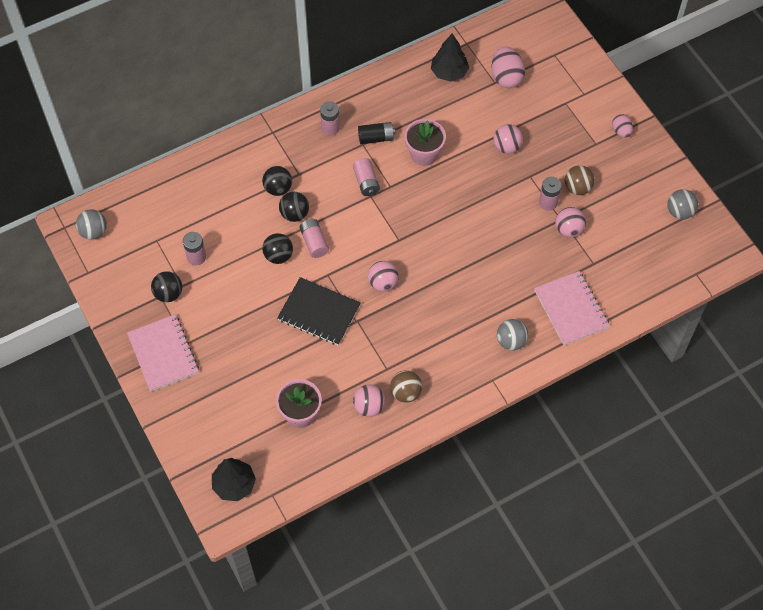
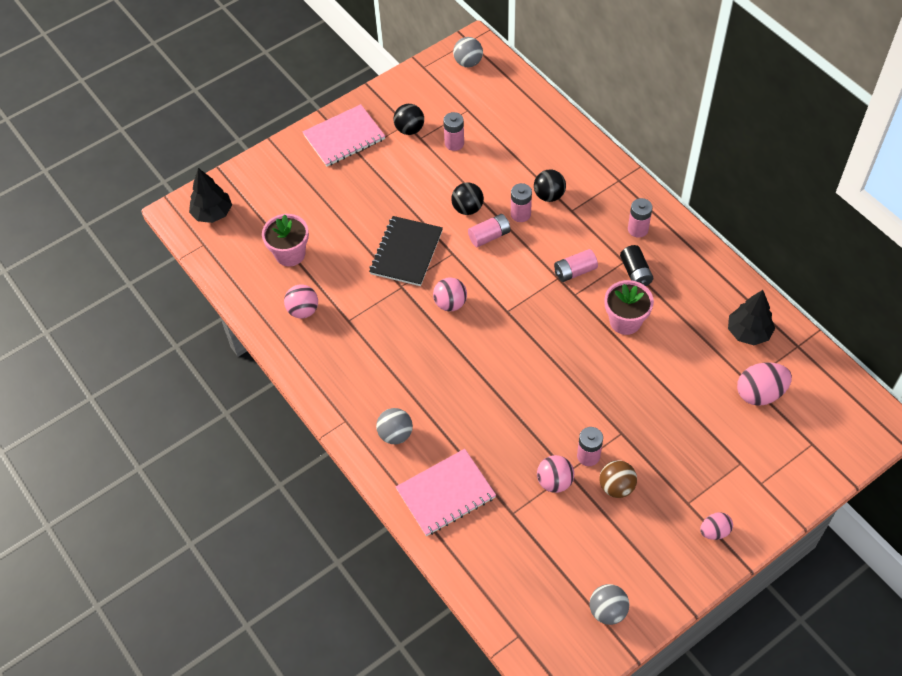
camera: 85 degrees right, 5 degrees down
black ball [279,192,309,222] -> pink battery [511,183,532,222]
brown ball [390,370,422,403] -> none
pink ball [494,124,523,154] -> none

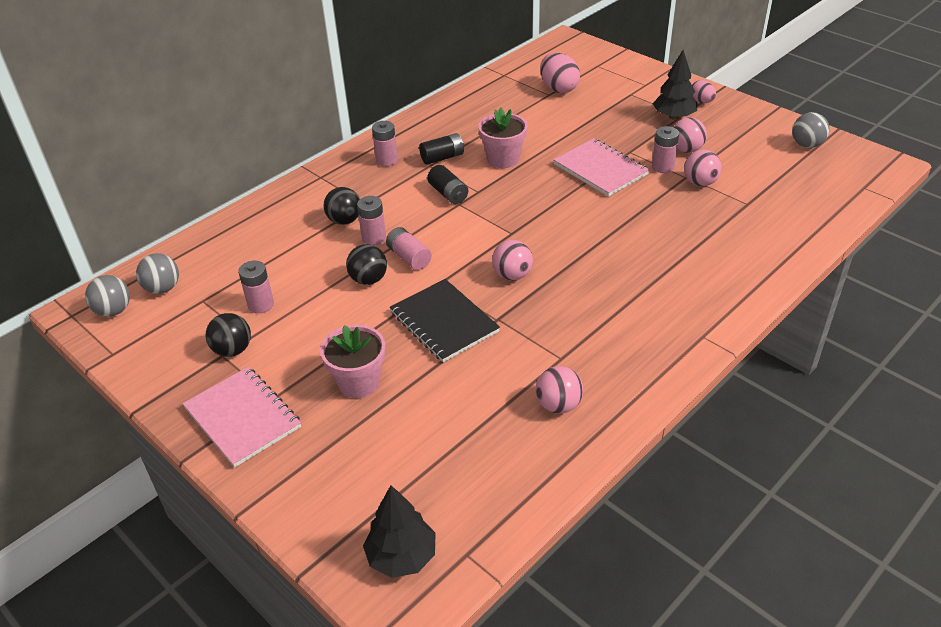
camera: 100 degrees left, 15 degrees down
pink flower pot [262,214,309,267] -> pink flower pot moved to [320,325,386,398]
black notebook [369,216,443,286] -> black notebook turned 45 degrees clockwise [390,279,500,362]
grey ball [376,408,413,444] -> grey ball moved to [136,253,179,294]
pink notebook [396,449,496,536] -> pink notebook moved to [553,138,650,197]
pink battery [554,249,598,282] -> black battery [427,165,468,204]
brown ball [599,460,637,498] -> pink ball [674,117,707,153]
black tree [728,290,775,345] -> black tree moved to [653,50,697,120]

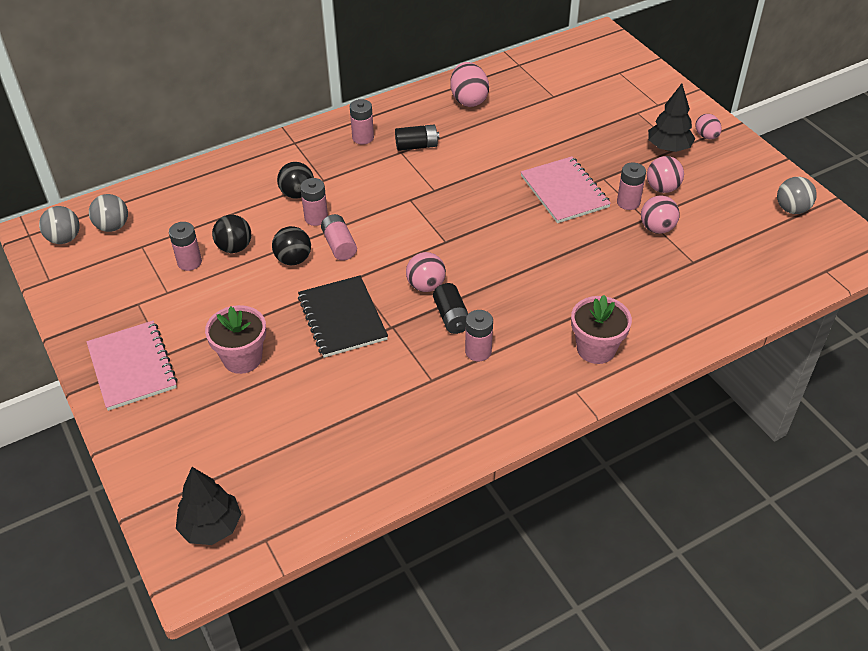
camera: 15 degrees right, 5 degrees up
black ball [206,313,251,357] -> black ball moved to [212,215,251,253]
black battery [427,165,468,204] -> black battery moved to [433,283,468,334]
pink flower pot [478,108,528,168] -> pink flower pot moved to [571,295,632,364]
pink ball [536,366,583,413] -> none
pink egg [540,53,580,93] -> pink egg moved to [450,62,489,107]
none -> pink battery [465,310,493,361]

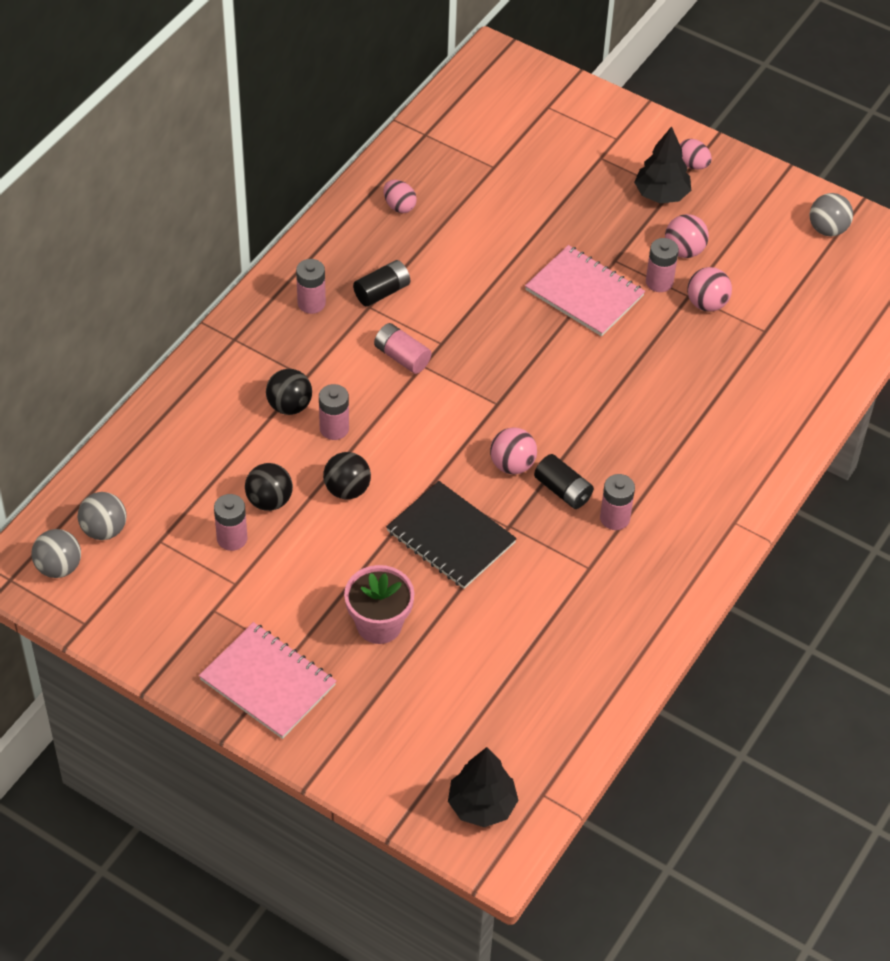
camera: 30 degrees left, 5 degrees up
pink battery [321,214,357,261] -> pink battery moved to [374,323,431,374]
pink egg [450,62,489,107] -> pink egg [383,180,417,213], size x0.59
pink flower pot [571,295,632,364] -> none

